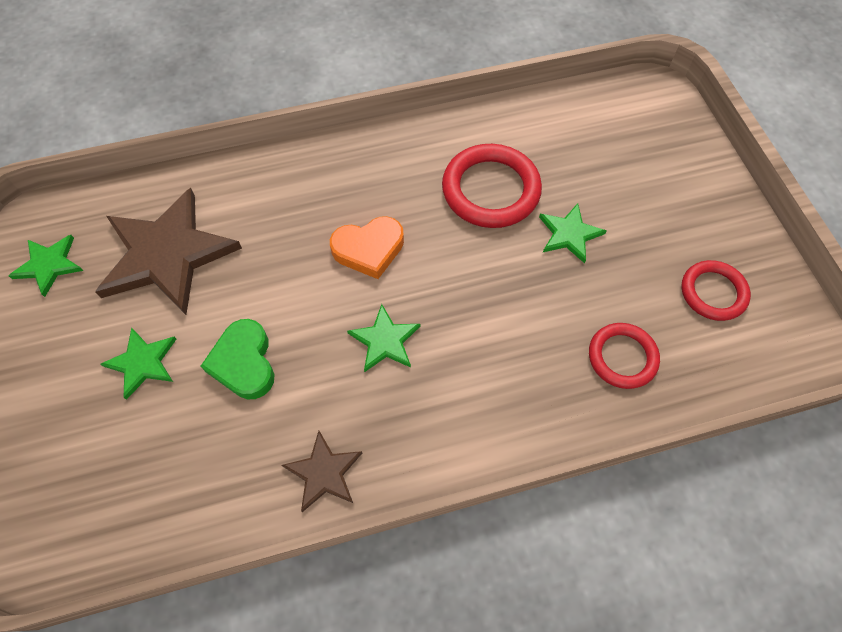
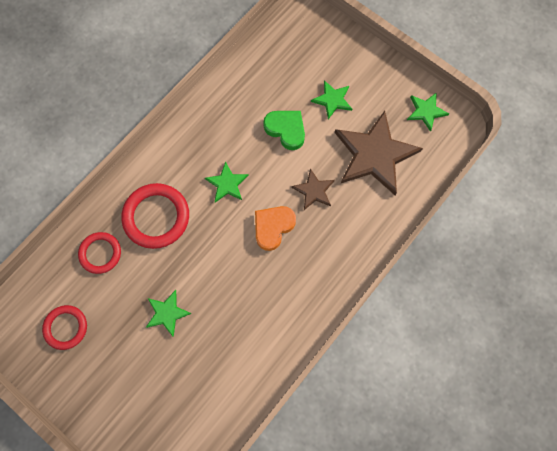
camera: 145 degrees right, 10 degrees up
brown star [282,431,362,512] -> brown star moved to [291,168,335,210]
red ring [442,144,542,228] -> red ring moved to [121,183,189,249]

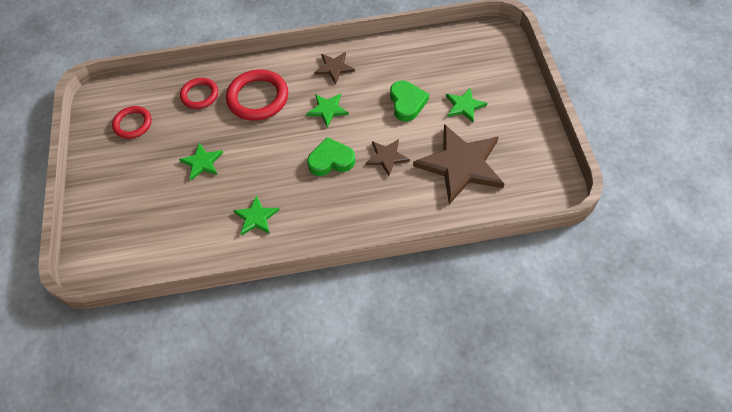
camera: 45 degrees right, 15 degrees down
orange heart [255,206,296,251] -> green heart [307,137,355,176]
green star [407,92,449,132] -> green star moved to [233,195,279,236]
none -> brown star [314,52,355,84]

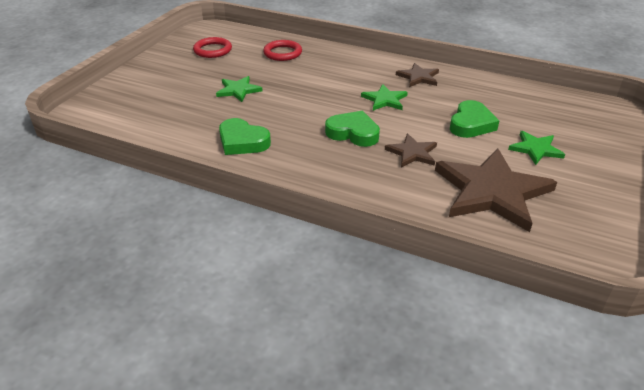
camera: 30 degrees right, 20 degrees down
red ring [226,70,288,121] -> none
green star [233,195,279,236] -> green heart [219,118,271,155]

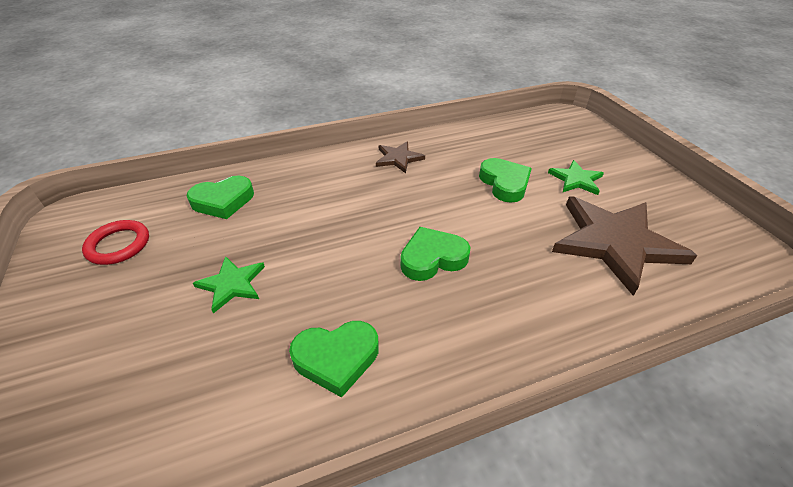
camera: 45 degrees left, 5 degrees up
red ring [263,40,302,61] -> green heart [187,175,254,219]
green star [361,84,408,111] -> none
brown star [385,134,437,167] -> none

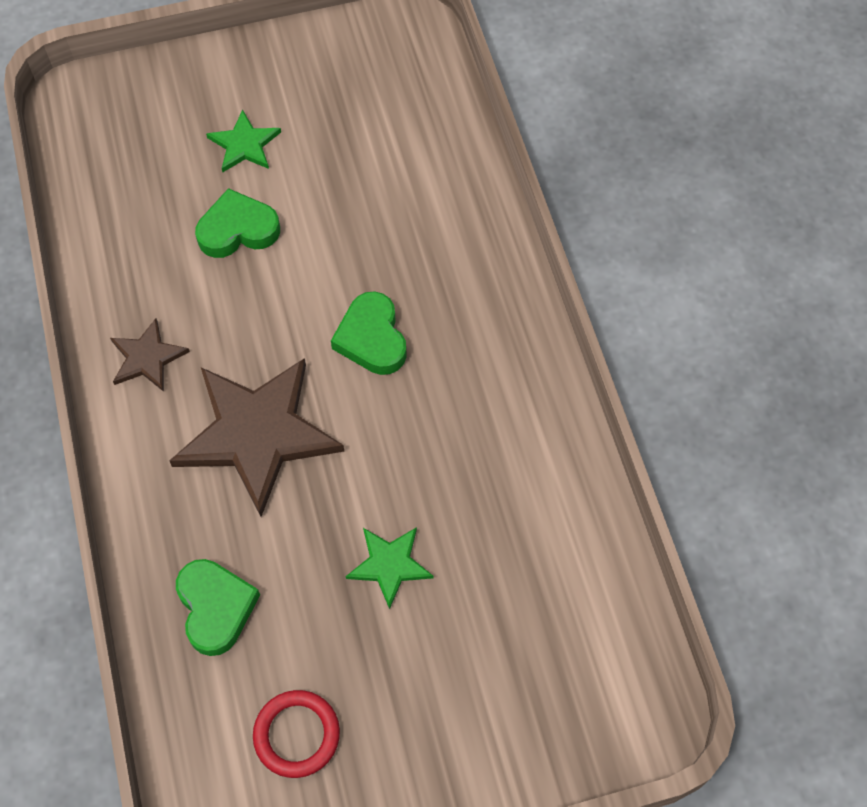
camera: 85 degrees left, 20 degrees up
green heart [289,321,379,398] -> none
brown star [552,196,697,296] -> brown star moved to [169,358,344,517]

